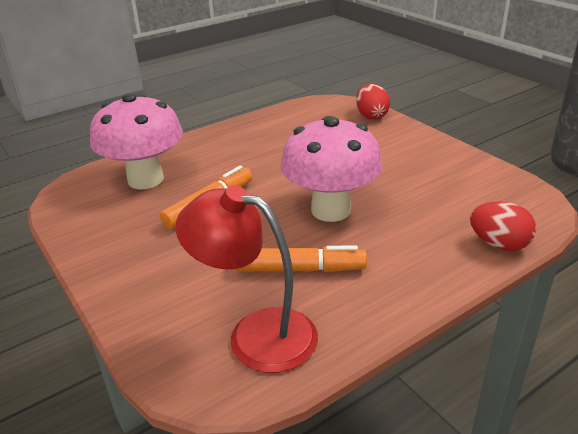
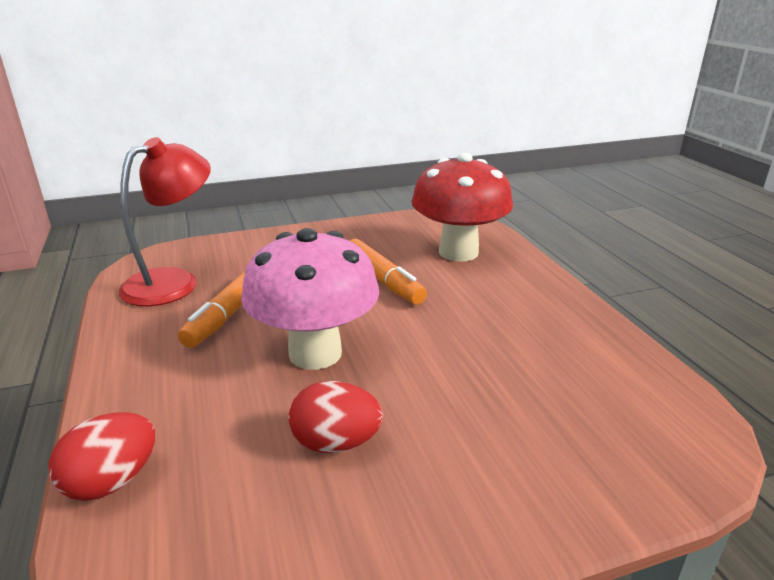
camera: 105 degrees right, 5 degrees down
pink mushroom [90,93,183,189] -> red mushroom [411,153,513,262]
red egg [356,84,390,120] -> red egg moved to [288,381,383,453]

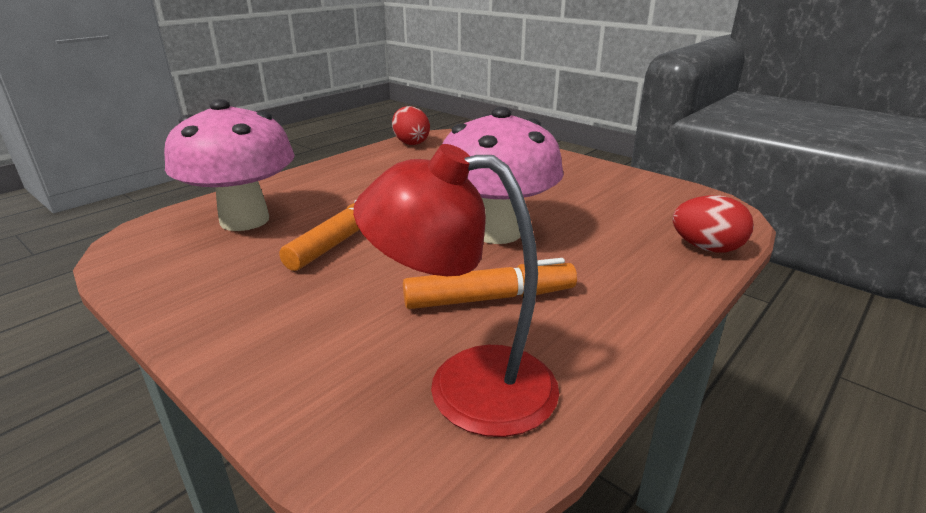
camera: 120 degrees left, 0 degrees up
red egg [288,381,383,453] -> red egg moved to [392,106,430,145]
red mushroom [411,153,513,262] -> pink mushroom [164,99,295,231]

